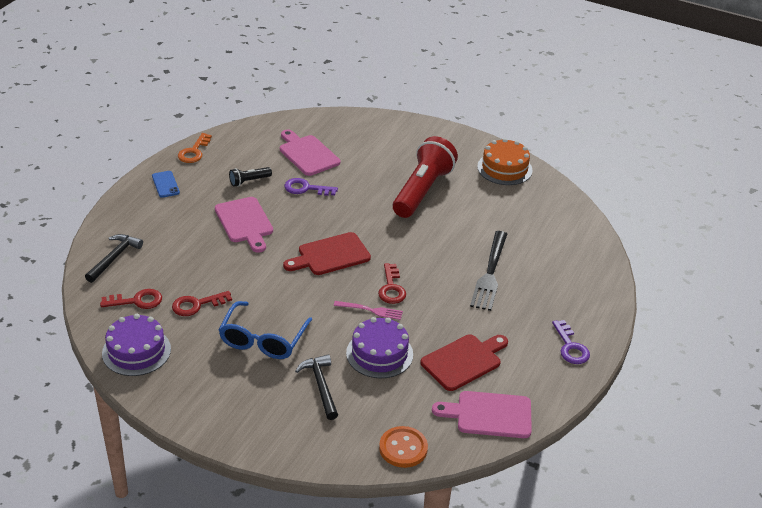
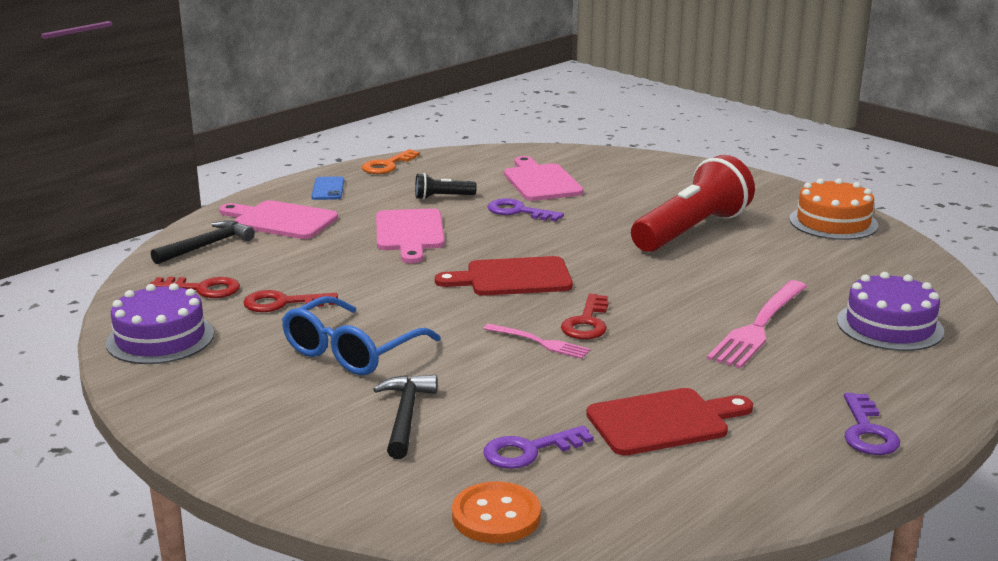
camera: 20 degrees right, 15 degrees down
purple cake [346,317,413,378] -> purple cake moved to [837,272,945,351]
pink cutting board [432,391,532,438] -> pink cutting board moved to [219,200,338,239]
black fork [470,231,507,311] -> pink fork [707,280,807,369]
none -> purple key [483,425,594,469]

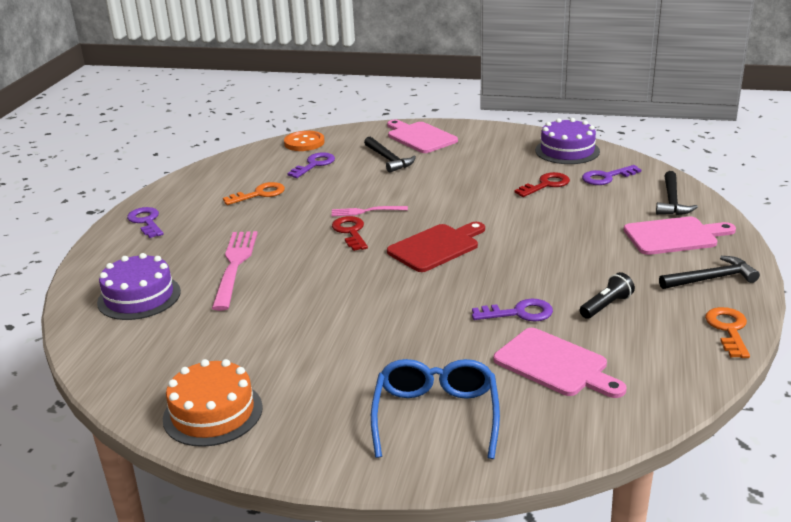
camera: 150 degrees right, 5 degrees up
red key [150,277,240,298] -> purple key [582,165,641,185]
blue glasses [282,296,441,375] -> blue glasses moved to [371,359,500,459]
blue phone [312,176,344,200] -> black hammer [659,256,760,289]
pink cutting board [376,208,445,263] -> pink cutting board moved to [387,120,458,153]
red cutting board [586,388,753,456] -> orange key [223,182,285,205]
red flashlight [631,155,755,252] -> none

